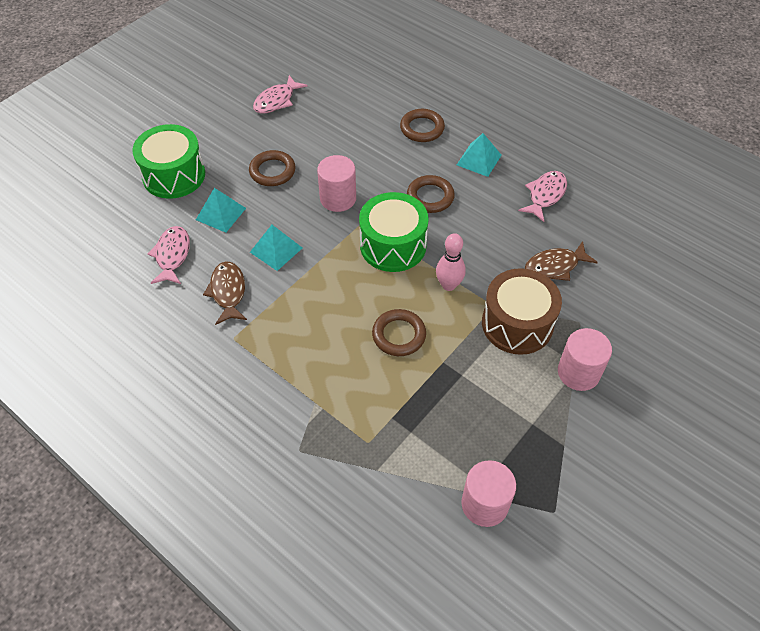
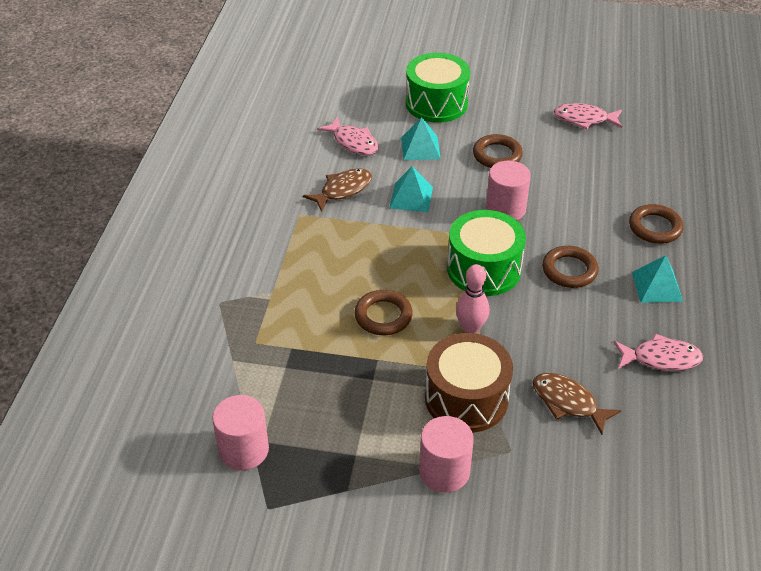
camera: 60 degrees right, 10 degrees down
pink fish [148,226,190,284] -> pink fish turned 75 degrees clockwise [317,117,379,155]

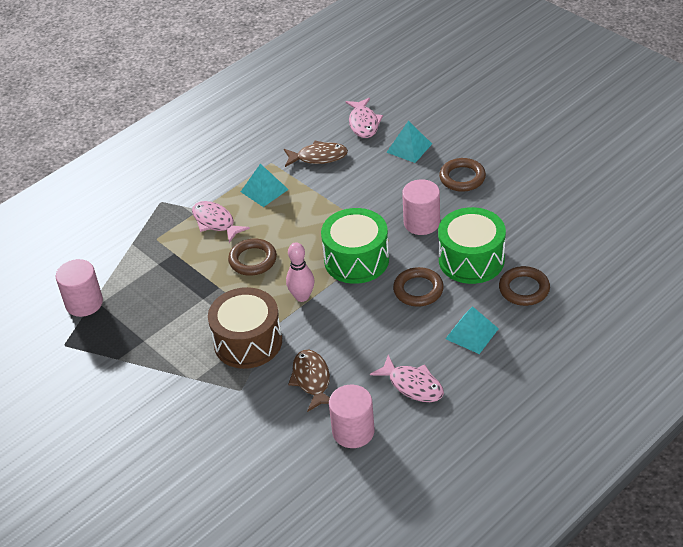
camera: 40 degrees right, 0 degrees up
turquoise pyramid [389,166,433,212] -> turquoise pyramid moved to [241,164,289,207]
green drum [406,53,470,123] -> green drum moved to [438,207,506,284]
pink cylinder [419,416,474,493] -> pink cylinder moved to [329,385,375,448]
pink fish [554,103,622,130] -> pink fish moved to [192,201,250,243]

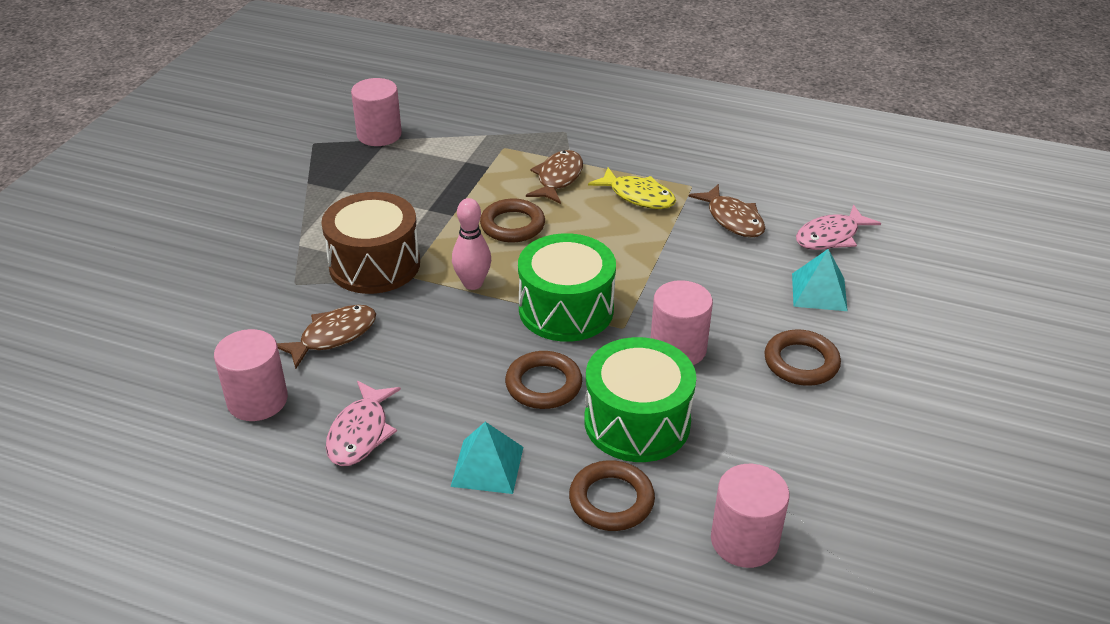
camera: 60 degrees right, 5 degrees down
pink fish [192,201,250,243] -> brown fish [526,150,583,204]
turquoise pyramid [241,164,289,207] -> yellow fish [588,167,676,209]
none -> pink cylinder [711,464,790,568]

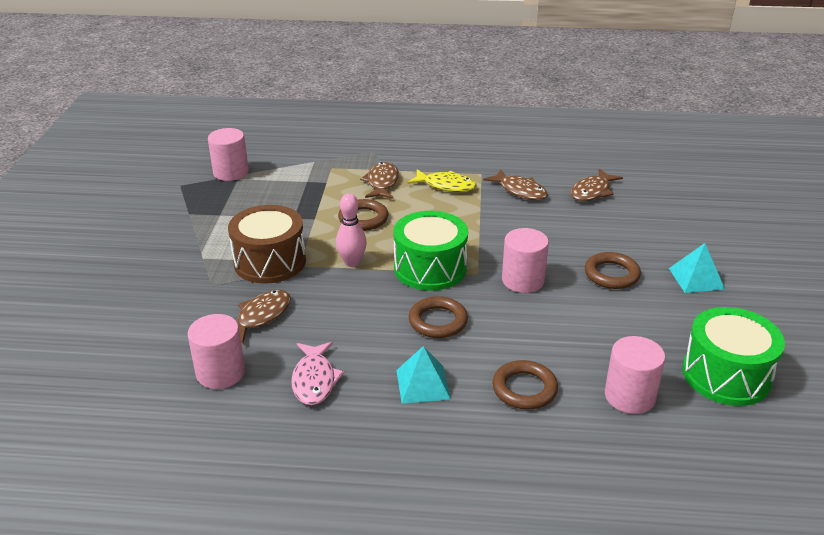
camera: 15 degrees left, 5 degrees down
green drum [584,337,696,462] -> green drum moved to [682,307,785,406]
turquoise pyramid [792,249,848,311] -> turquoise pyramid moved to [669,243,725,293]
pink fish [796,205,881,250] -> brown fish [570,169,623,201]

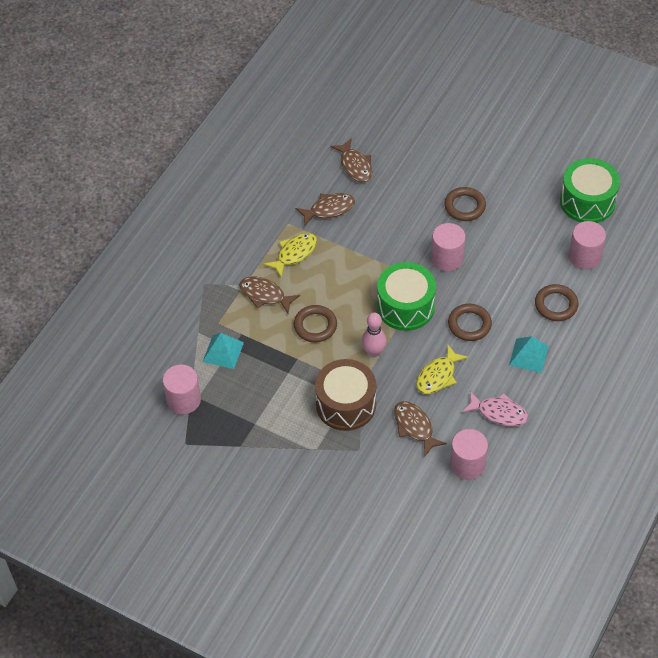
camera: 65 degrees left, 20 degrees up
turquoise pyramid [669,243,725,293] -> turquoise pyramid moved to [203,333,244,369]
none -> yellow fish [416,344,469,394]

